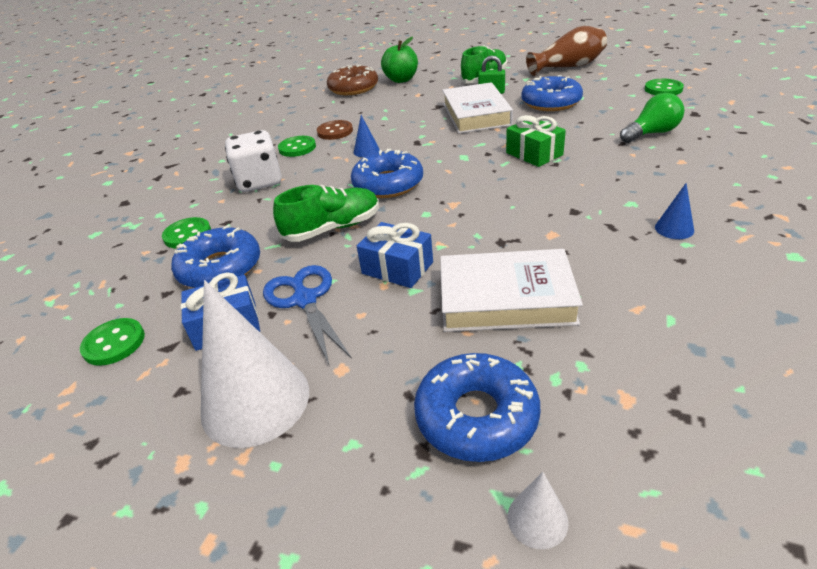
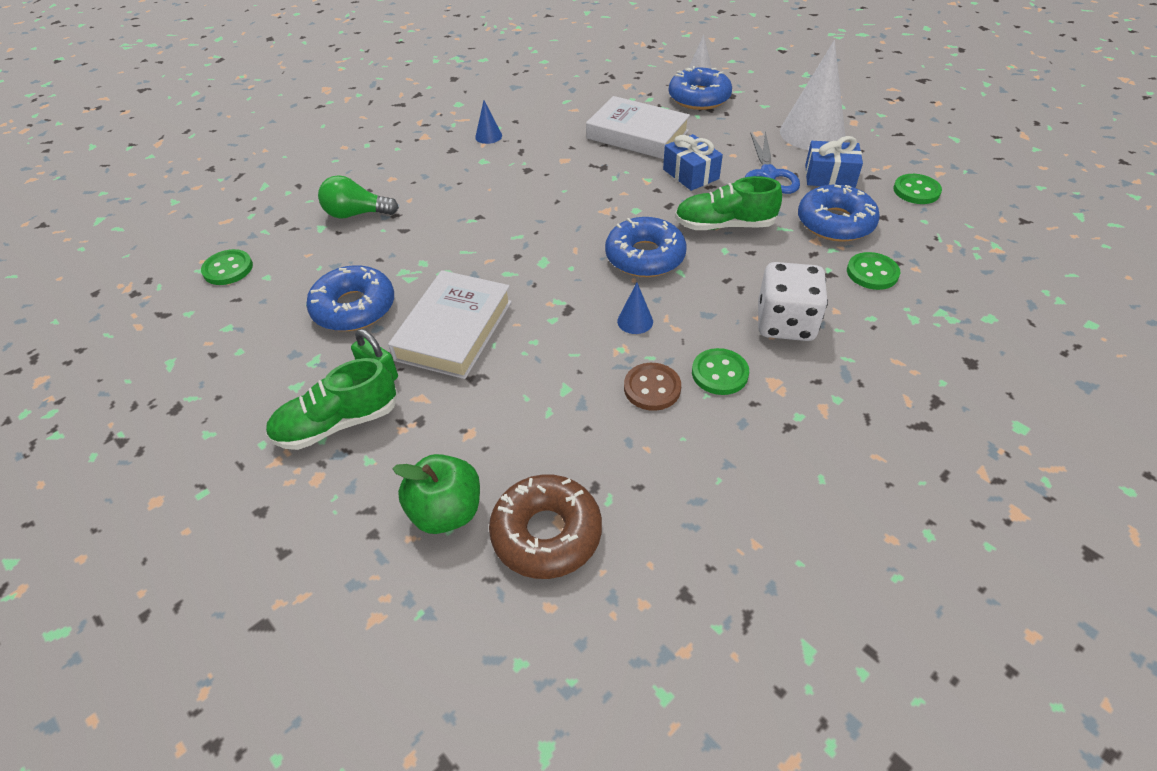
camera: 155 degrees left, 10 degrees up
green gift [506,115,566,167] -> none
brown vase [526,26,607,76] -> none

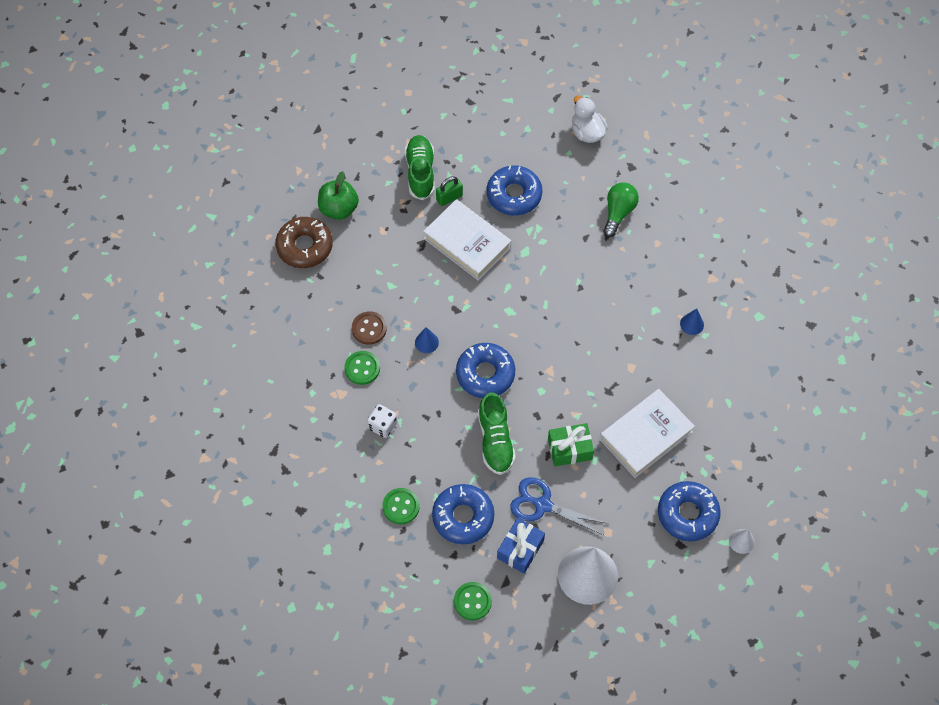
camera: 110 degrees right, 15 degrees up
green button [201,249,253,285] -> white duck [572,95,608,143]
blue gift [663,134,723,191] -> green gift [548,423,594,466]
green shoe [675,176,782,230] -> green shoe turned 150 degrees clockwise [478,392,516,475]
white dice [758,262,828,341] -> white dice [367,404,397,438], size x0.60

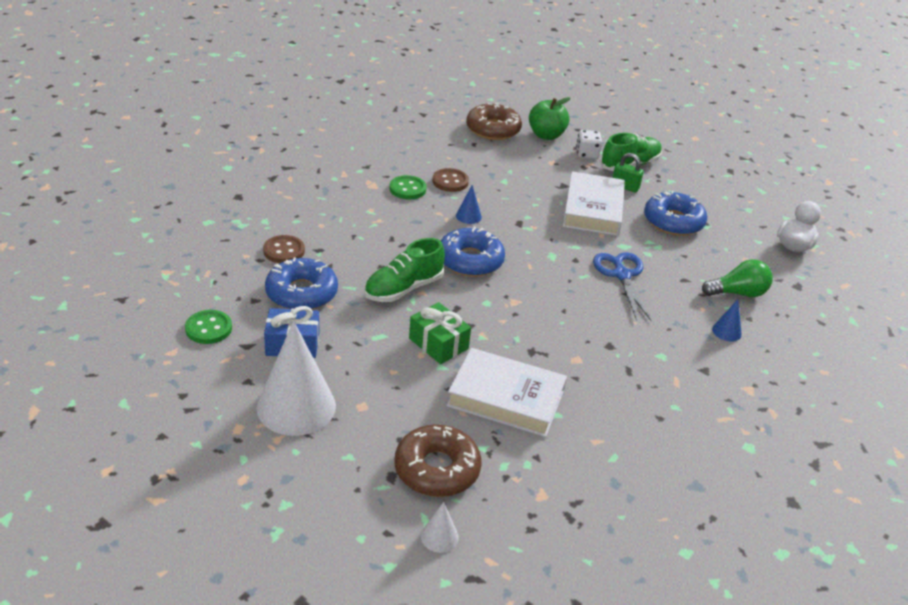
camera: 55 degrees right, 25 degrees down
white dice [367,404,397,438] -> white dice moved to [576,130,602,159]
green button [382,488,420,524] -> brown button [263,235,305,263]
blue scissors [510,477,609,535] -> blue scissors moved to [593,252,652,321]
blue donut [658,481,721,541] -> brown donut [394,425,481,497]
blue cone [680,308,704,335] -> blue cone moved to [712,300,742,342]

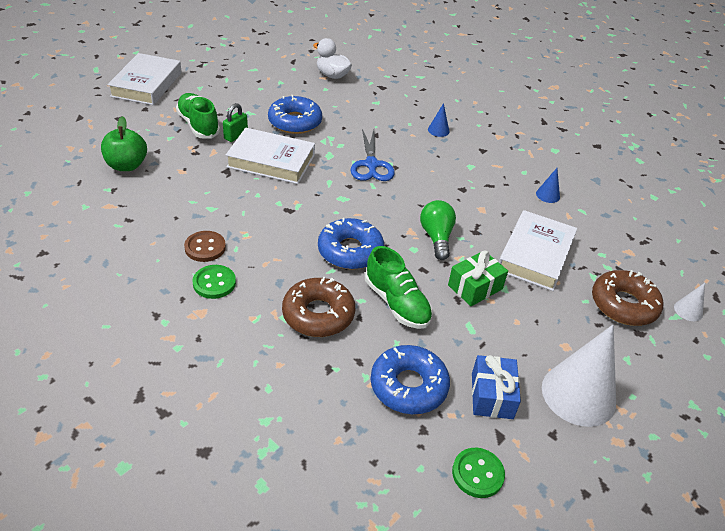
camera: 85 degrees left, 5 degrees up
brown button [263,235,305,263] -> none
blue cone [456,185,482,224] -> blue cone moved to [536,168,560,203]
brown donut [466,103,522,140] -> brown donut moved to [282,277,355,337]
white dice [576,130,602,159] -> none
blue scissors [593,252,652,321] -> blue scissors turned 90 degrees counterclockwise [351,129,395,181]
green light bulb [702,259,773,297] -> green light bulb moved to [420,200,456,260]
none -> white book [107,53,182,105]

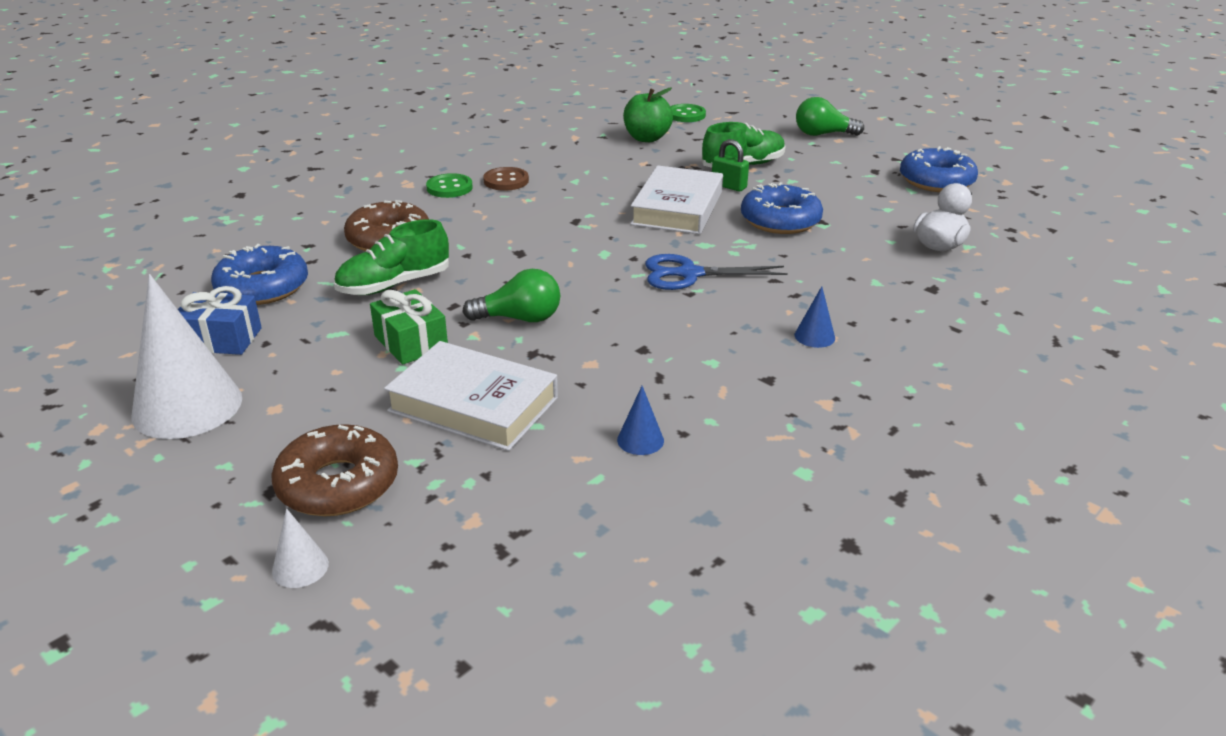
camera: 95 degrees right, 10 degrees down
white book [107,53,182,105] -> green light bulb [796,97,864,136]
blue donut [318,218,384,270] -> blue donut moved to [900,146,978,192]
green button [452,448,505,498] -> green button moved to [670,104,706,122]

